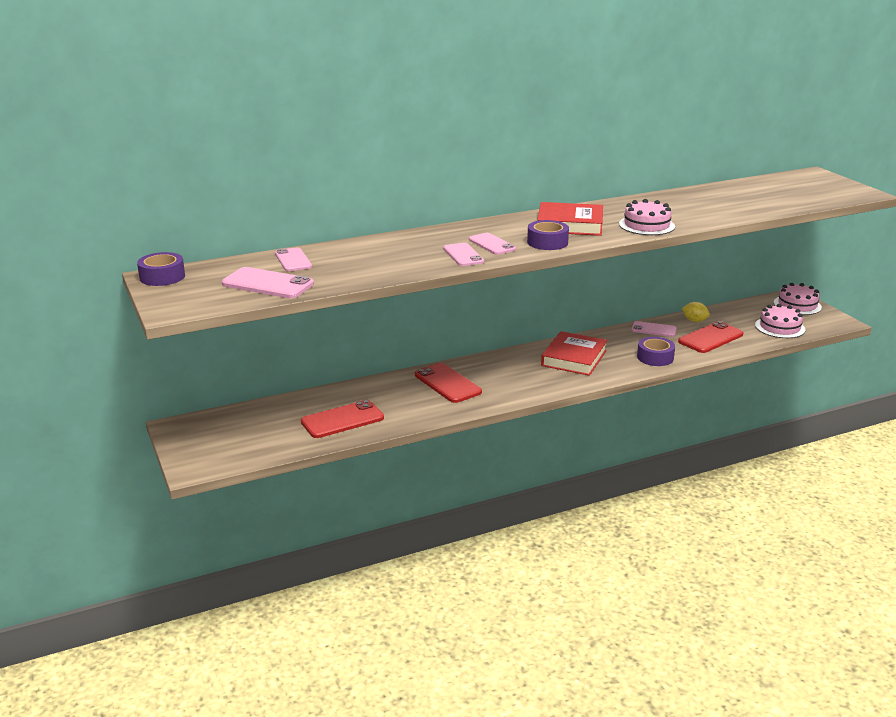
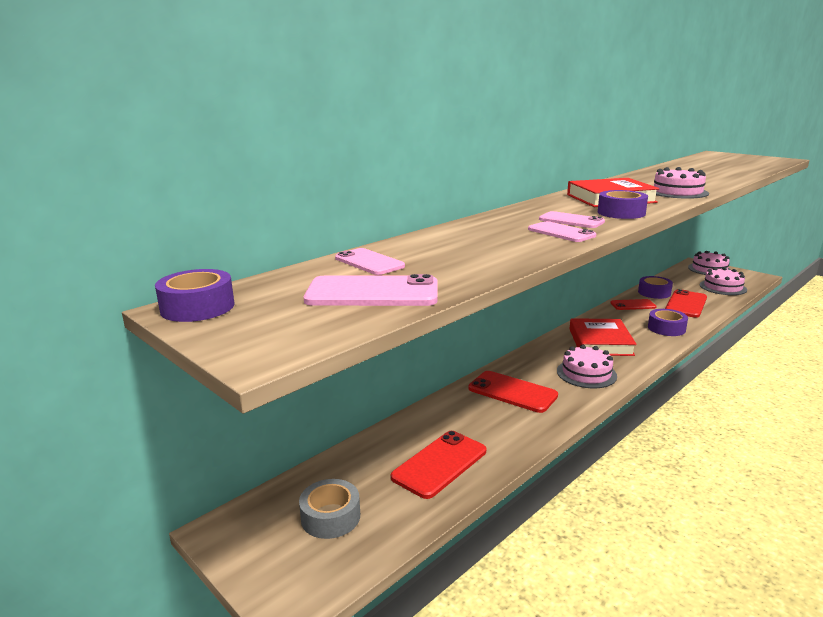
camera: 20 degrees left, 5 degrees down
pink phone [631,321,677,337] -> red phone [611,299,657,310]
yellow lemon [682,302,710,322] -> purple tape [638,276,673,299]
none -> grey tape [299,479,360,539]
none -> pink cake [557,345,617,388]

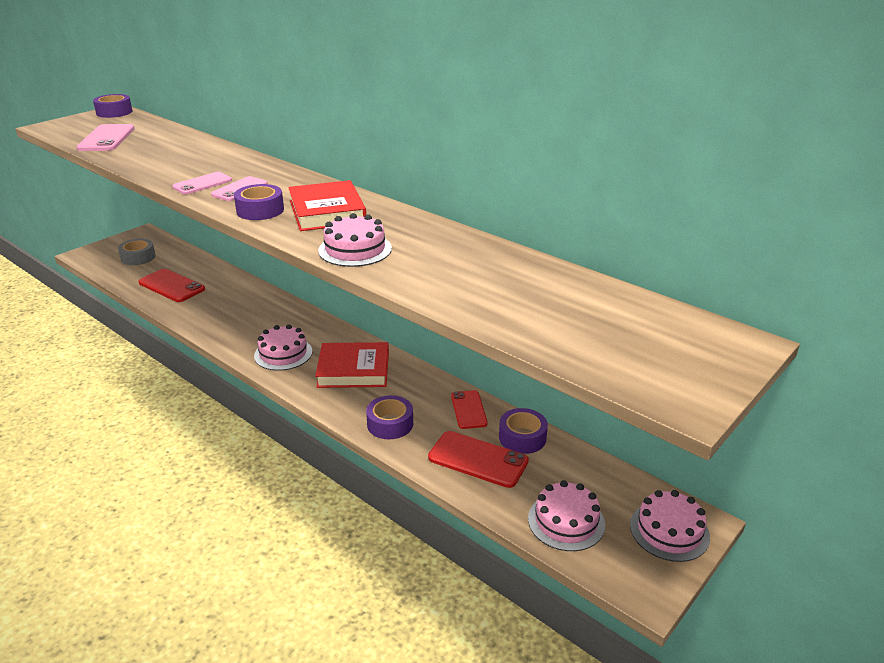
camera: 85 degrees right, 10 degrees up
pink phone [335,248,405,275] -> none
red phone [468,371,558,413] -> none

